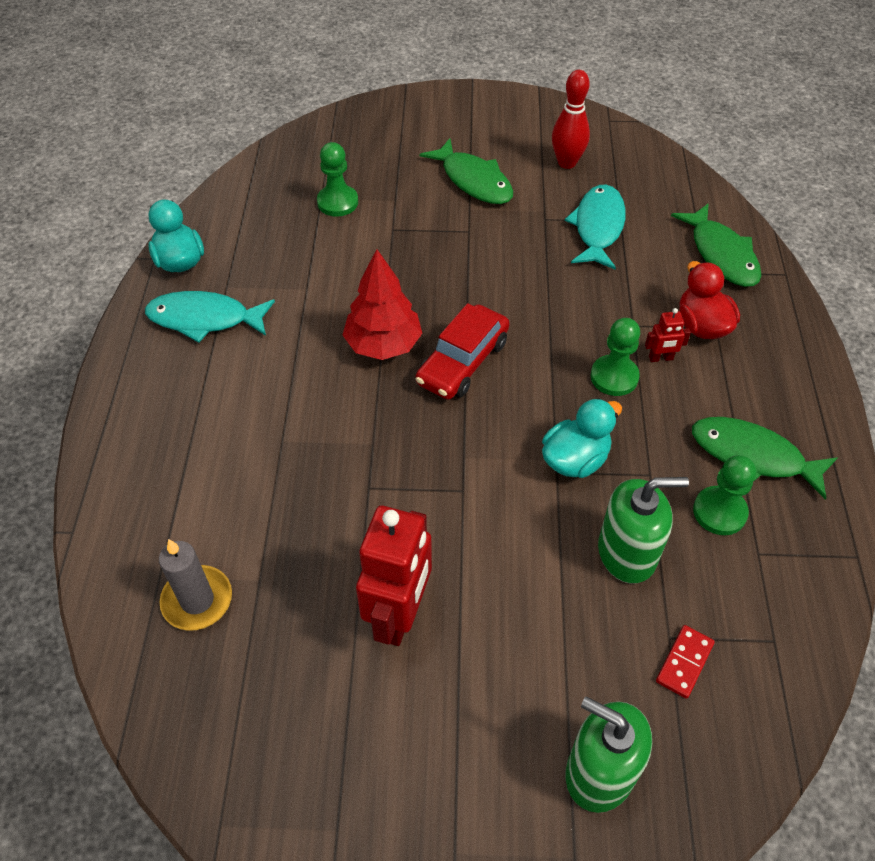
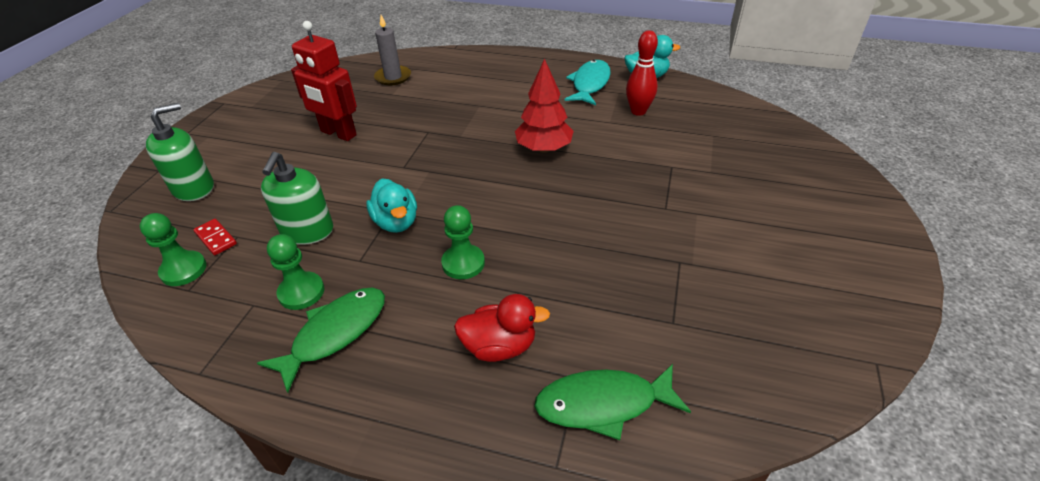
camera: 105 degrees right, 10 degrees down
green pawn [317,142,358,217] -> green pawn moved to [140,213,206,286]
red car [415,303,510,400] -> none
green fish [420,138,513,204] -> none
red bowling pin [552,70,590,169] -> red bowling pin moved to [626,30,658,116]
turquoise fish [565,184,626,270] -> none
red robot [645,308,691,362] -> none

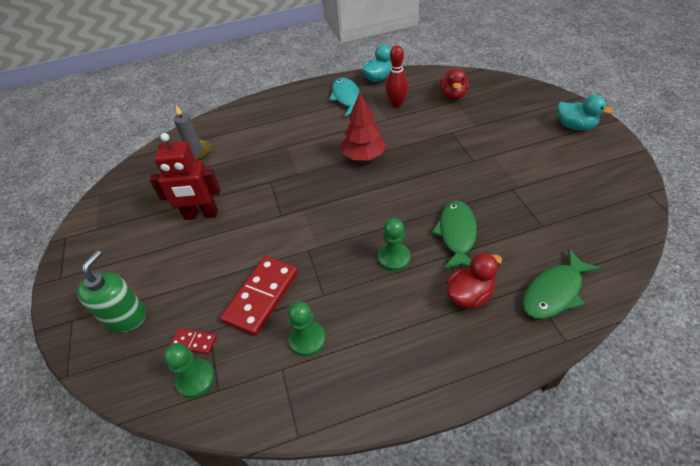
camera: 30 degrees left, 5 degrees up
green fish [257,288,385,393] -> green fish moved to [432,200,477,269]
green soap dispenser [261,152,333,245] -> red domino [220,256,298,336]
turquoise duck [366,179,417,233] -> turquoise duck moved to [557,95,613,131]
none -> red duck [440,68,469,100]

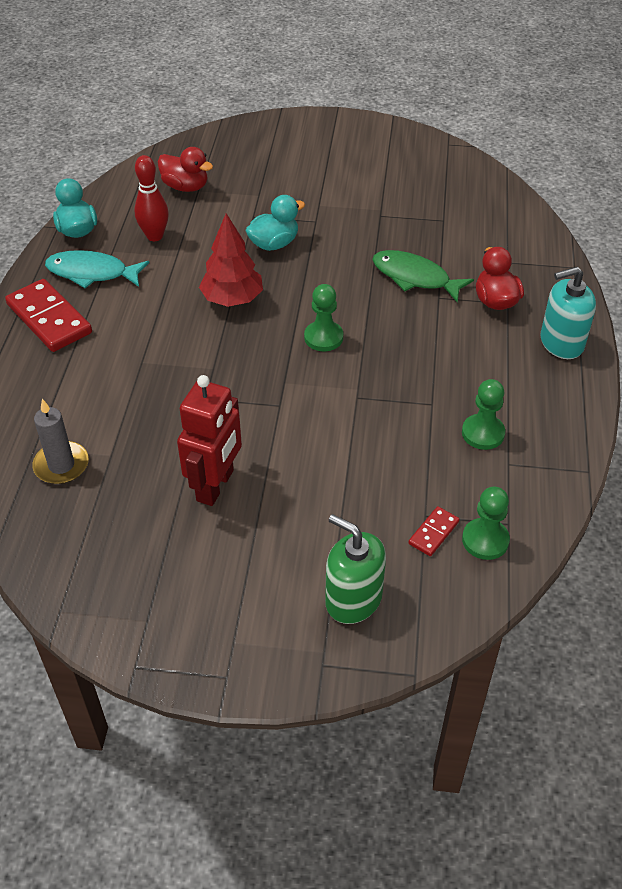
camera: 70 degrees left, 0 degrees up
red domino [220,256,298,336] -> red domino moved to [5,279,92,352]
green pawn [378,218,410,271] -> green pawn moved to [304,284,343,351]
green fish [522,249,601,319] -> none
turquoise duck [557,95,613,131] -> turquoise duck moved to [245,195,305,251]
none -> turquoise soap dispenser [541,267,596,359]

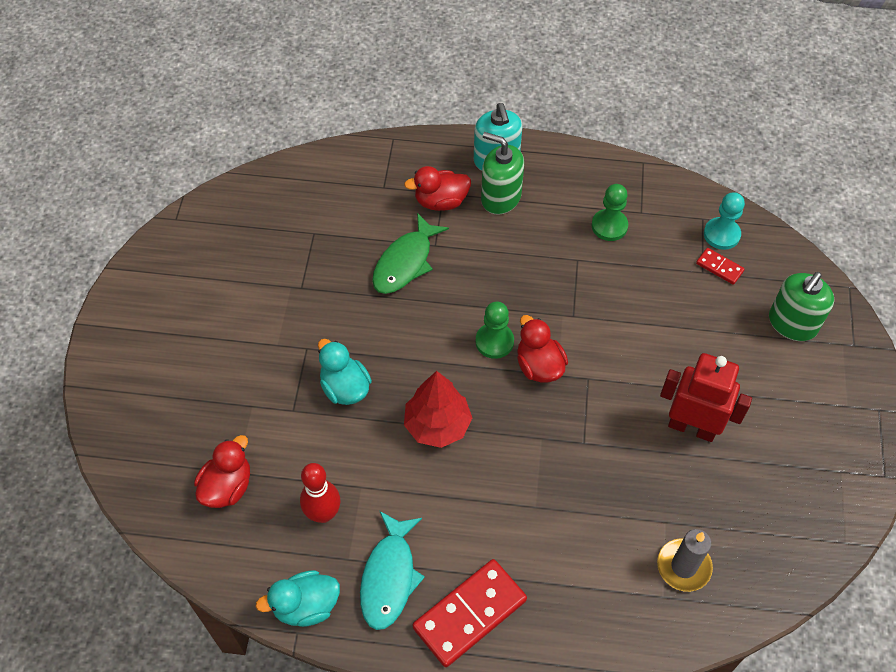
camera: 90 degrees left, 10 degrees up
green pawn [462,487,510,560] -> turquoise pawn [704,192,745,250]
none -> green soap dispenser [481,132,524,215]
none -> red duck [517,315,568,383]

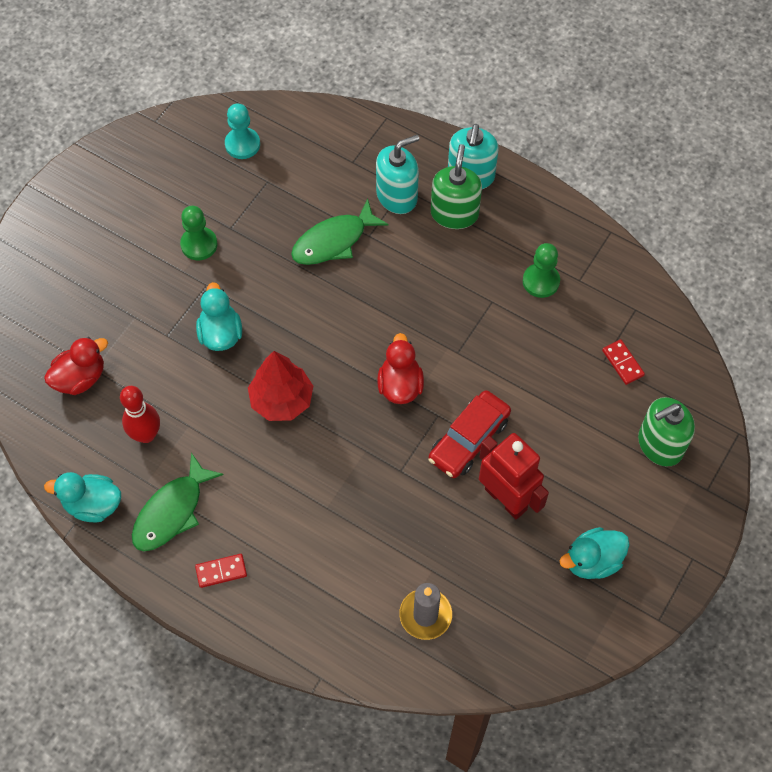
camera: 25 degrees right, 5 degrees up
turquoise fish [360,511,425,630] -> green fish [132,452,224,551]
red duck [404,166,471,211] -> turquoise soap dispenser [376,135,419,214]
red domino [413,559,527,667] -> red domino [195,554,247,588], size x0.48
green pawn [475,302,514,359] -> green pawn moved to [180,206,218,260]
green soap dispenser [481,132,524,215] -> green soap dispenser turned 45 degrees clockwise [431,144,482,229]
turquoise pawn [704,192,745,250] -> turquoise pawn moved to [225,103,260,159]
none -> red car [428,390,511,478]
none -> turquoise duck [560,527,630,579]

